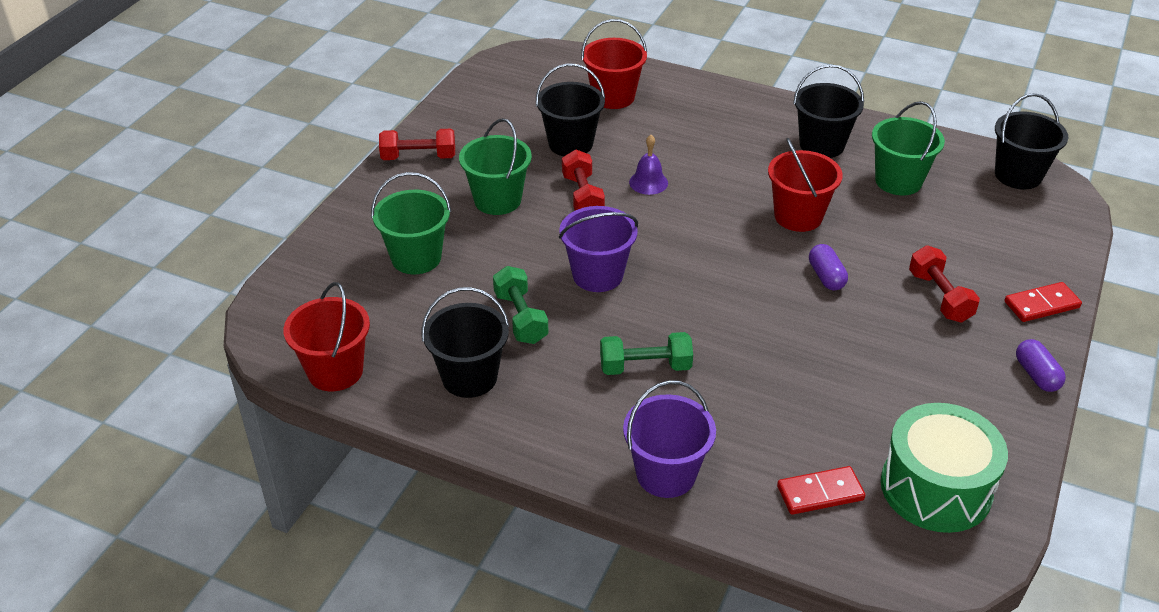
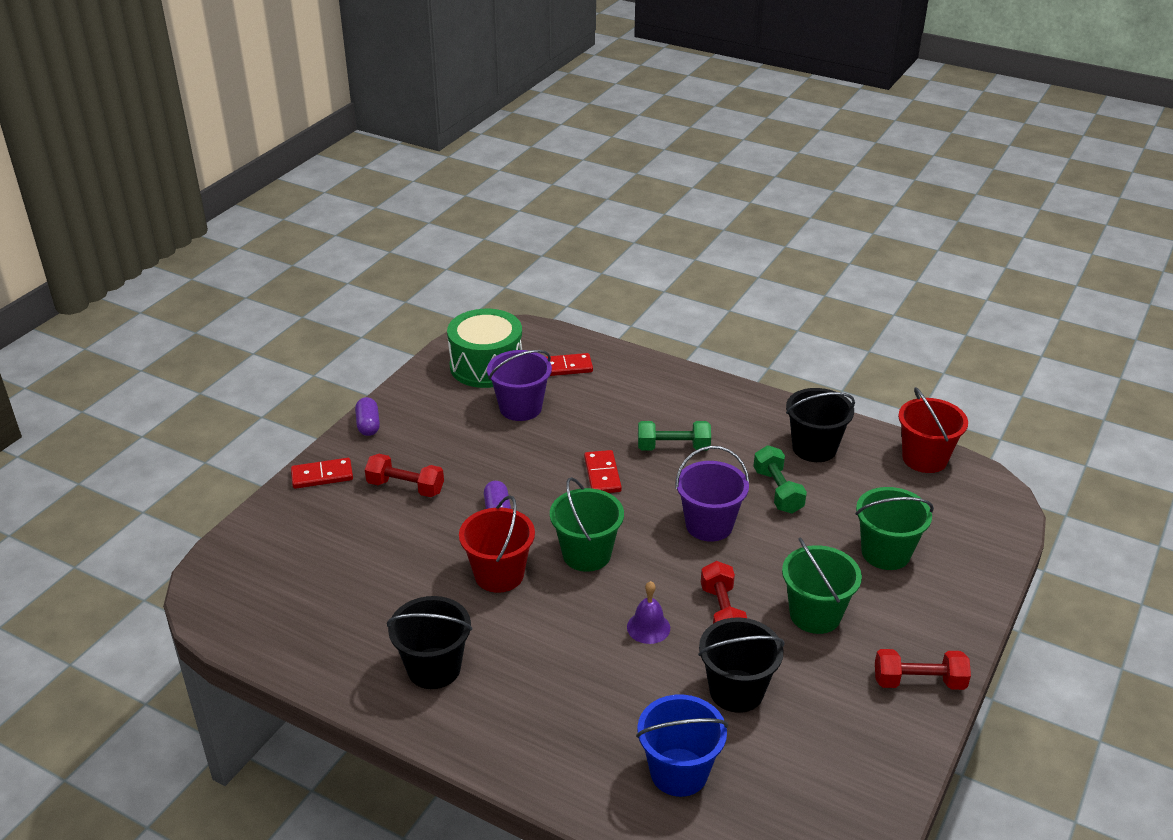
camera: 175 degrees left, 5 degrees down
red bucket [581,19,647,109] -> blue bucket [636,694,728,797]
purple bucket [623,380,716,498] -> purple bucket moved to [487,350,552,421]
green bucket [872,101,945,195] -> green bucket moved to [550,477,624,572]
red dumbbell [909,245,980,323] -> red dumbbell turned 60 degrees counterclockwise [365,454,444,497]
black bucket [995,93,1068,189] -> none
none -> red domino [584,450,622,493]

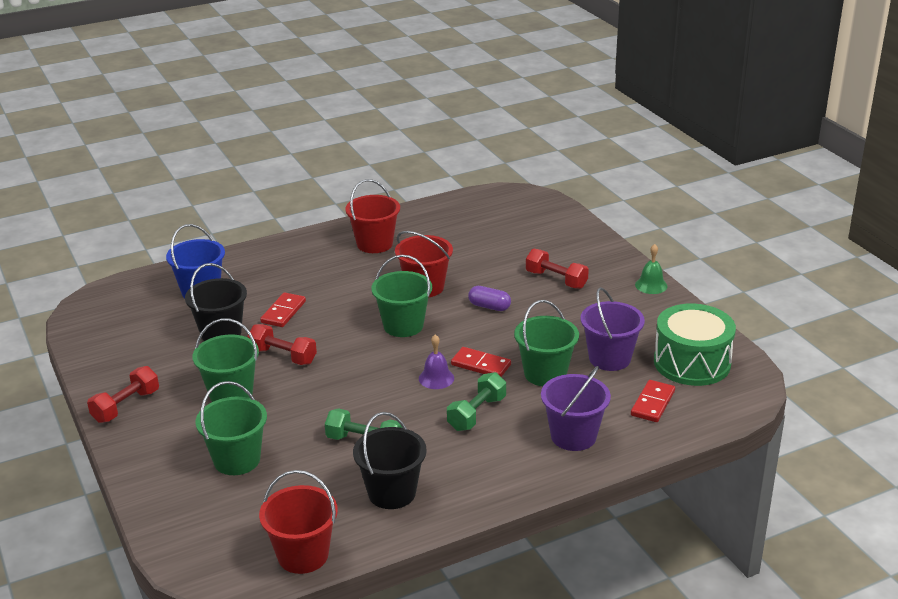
camera: 125 degrees right, 5 degrees down
red domino [291,458,353,489] -> red domino moved to [260,292,306,327]
purple capsule [355,397,380,436] -> green bell [635,244,668,294]
red dumbbell [365,454,444,497] -> red dumbbell turned 75 degrees clockwise [526,249,589,289]
black bucket [387,596,472,689] -> red bucket [345,179,400,253]
purple bell [627,581,670,644] -> purple bell moved to [419,334,454,389]
purple bucket [675,446,749,542] -> purple bucket moved to [541,366,611,451]
none -> green bucket [514,300,579,386]

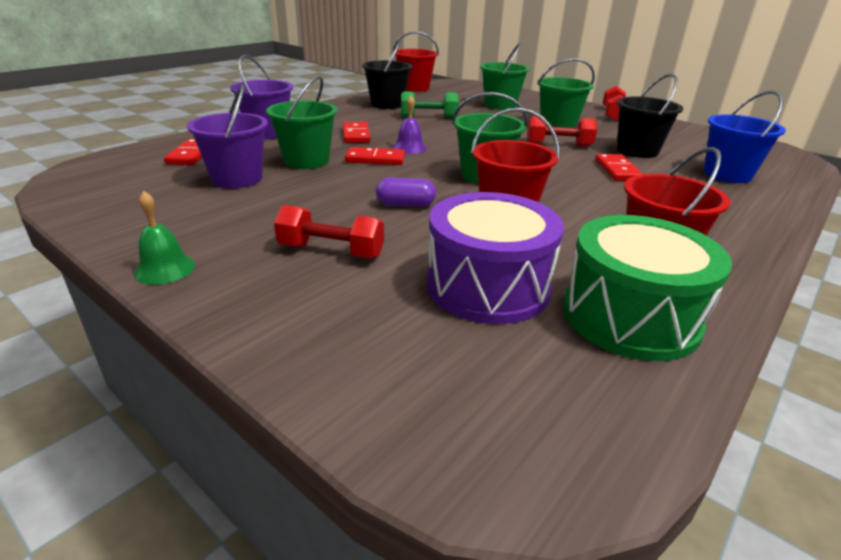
camera: 155 degrees right, 0 degrees up
green dumbbell [447,372,506,431] -> red domino [343,122,371,143]
green drum [654,303,736,386] -> green drum moved to [563,215,732,361]
none -> purple drum [427,192,564,324]

